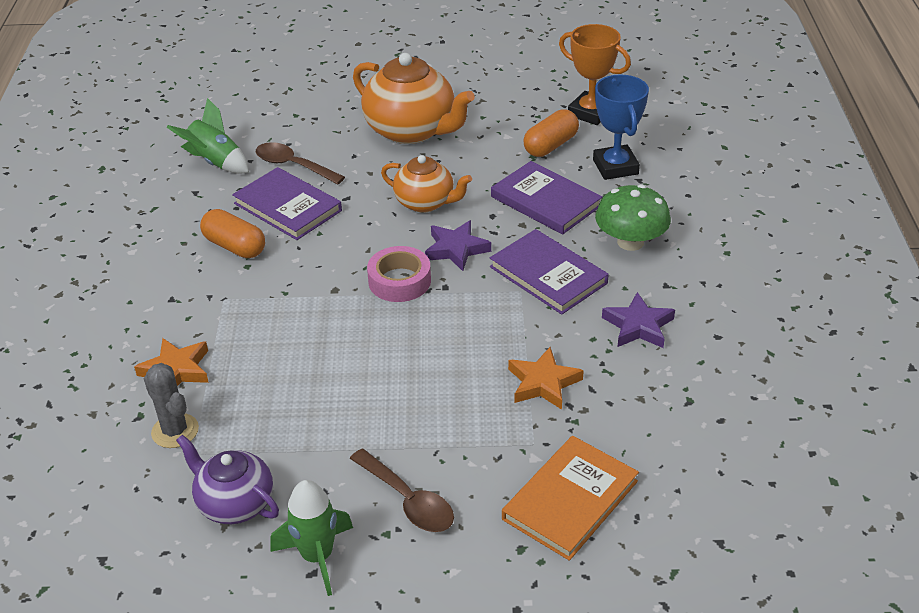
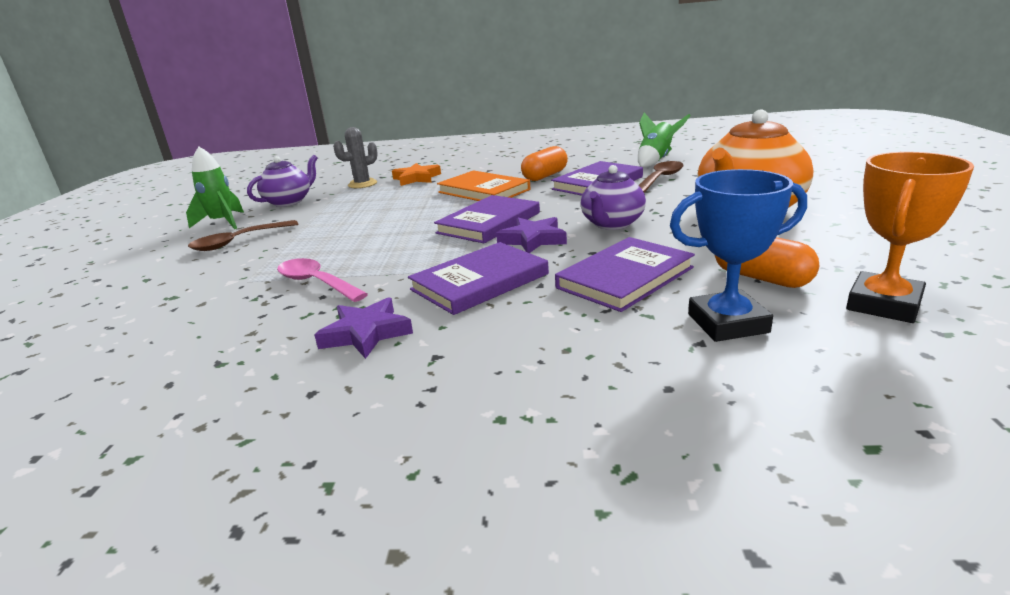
camera: 95 degrees right, 15 degrees down
pink tape [367,246,431,302] -> purple book [434,195,540,243]
orange teapot [381,155,472,213] -> purple teapot [581,165,646,230]
orange book [502,436,639,561] -> orange book moved to [437,170,530,201]
orange star [508,347,584,410] -> pink spoon [277,258,368,302]
green mushroom [595,184,671,251] -> none

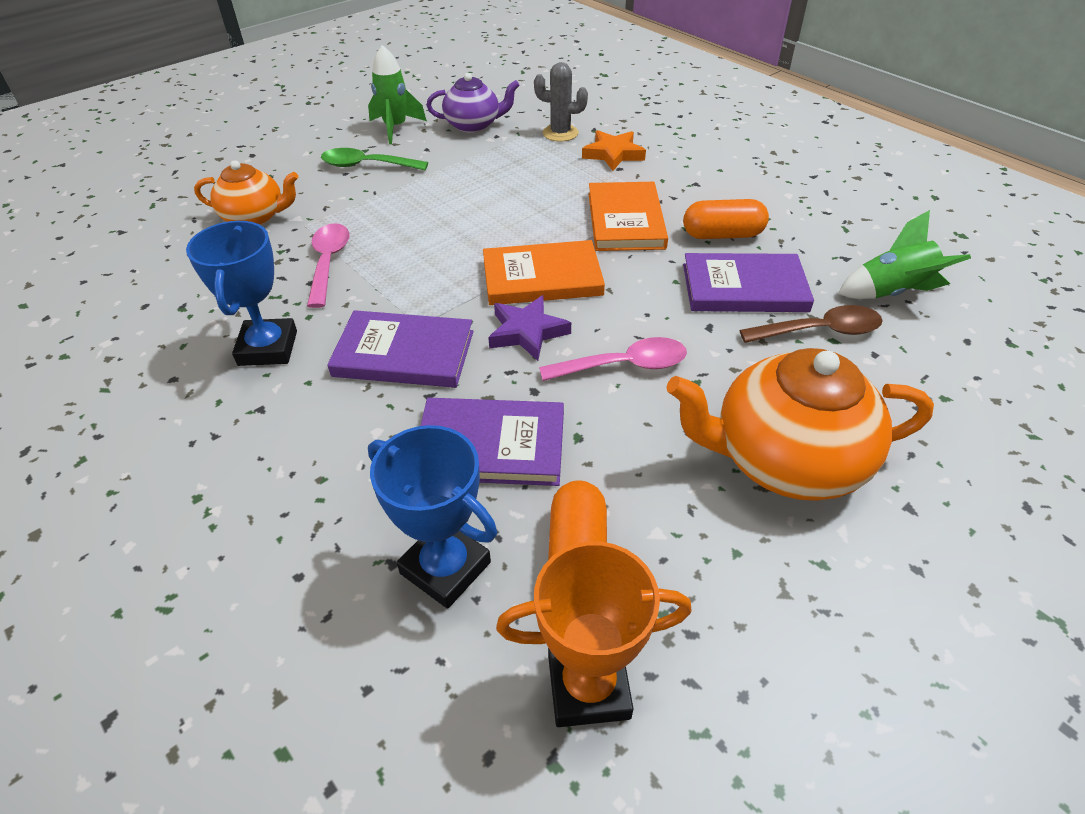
camera: 45 degrees right, 20 degrees up
brown spoon [188,220,298,251] -> green spoon [321,148,428,170]
purple star [314,297,413,359] -> blue trophy [186,221,297,366]
purple book [434,195,540,243] -> orange book [483,240,605,305]
purple teapot [581,165,646,230] -> pink spoon [539,337,687,381]
none -> orange teapot [194,160,298,225]

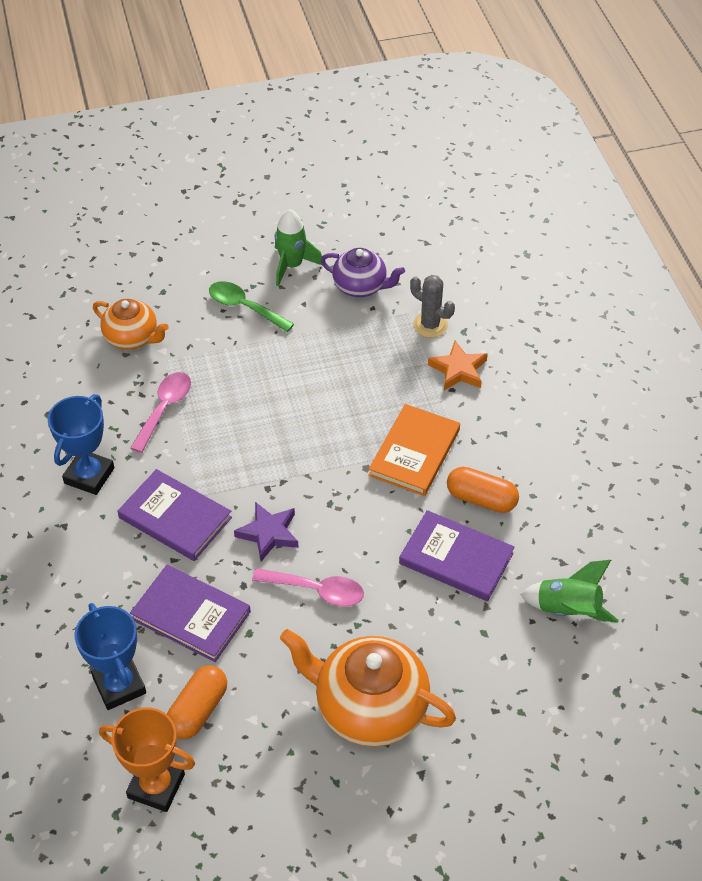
camera: 25 degrees right, 5 degrees up
orange book [483,240,605,305] -> none
brown spoon [739,305,883,343] -> none

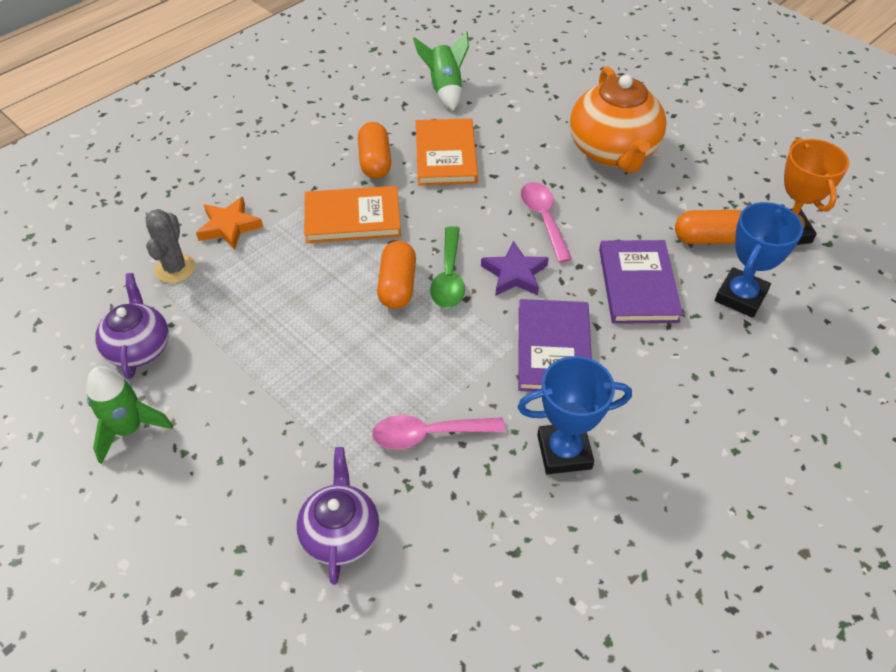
camera: 120 degrees left, 0 degrees up
orange teapot [93,299,169,350] -> purple teapot [297,447,379,585]
green spoon [209,281,294,332] -> green spoon moved to [430,226,465,308]
purple book [399,510,514,601] -> orange book [416,118,478,186]
none -> orange capsule [377,241,416,309]

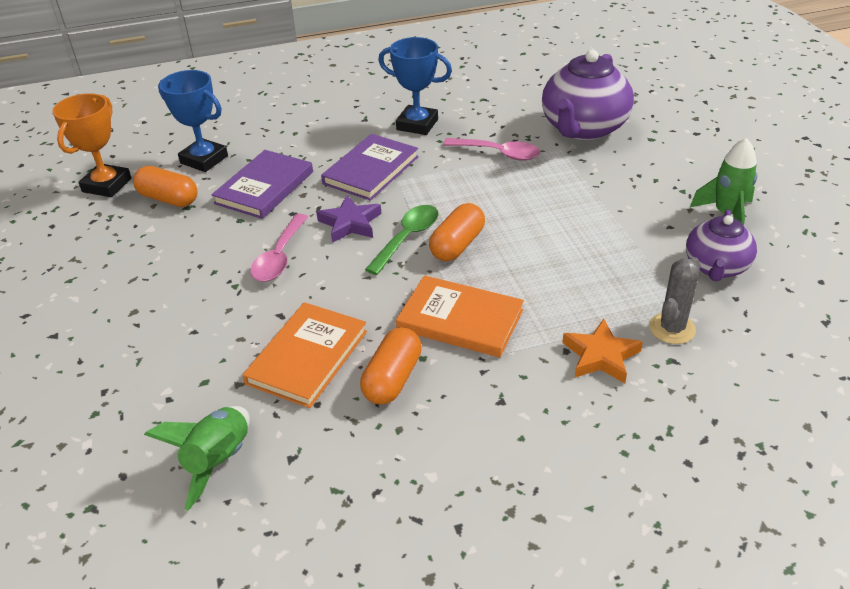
camera: 150 degrees left, 10 degrees down
purple teapot [297,447,379,585] -> purple teapot [542,50,634,141], size x1.65
orange teapot [570,67,667,173] -> none
blue trophy [715,202,803,318] -> blue trophy turned 60 degrees clockwise [158,70,228,172]

